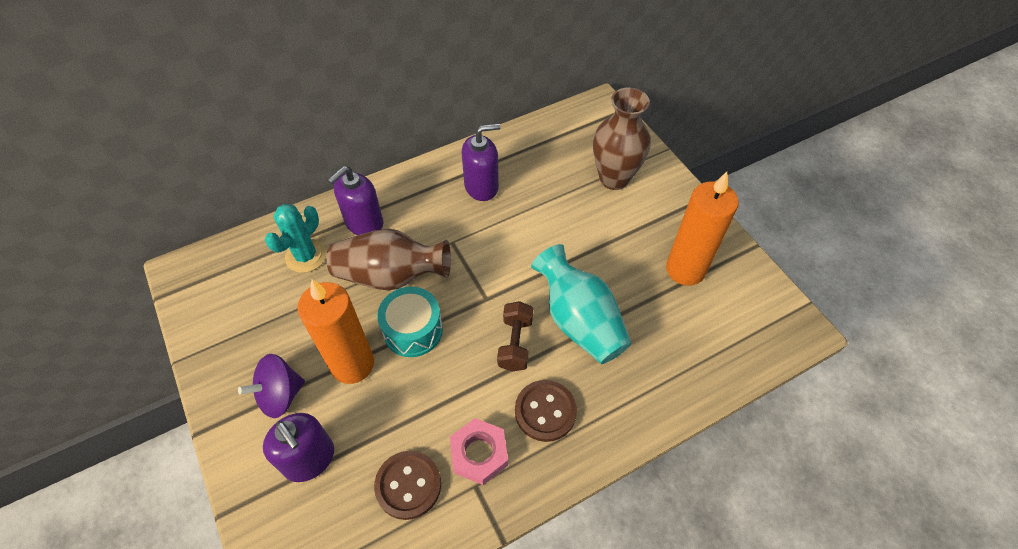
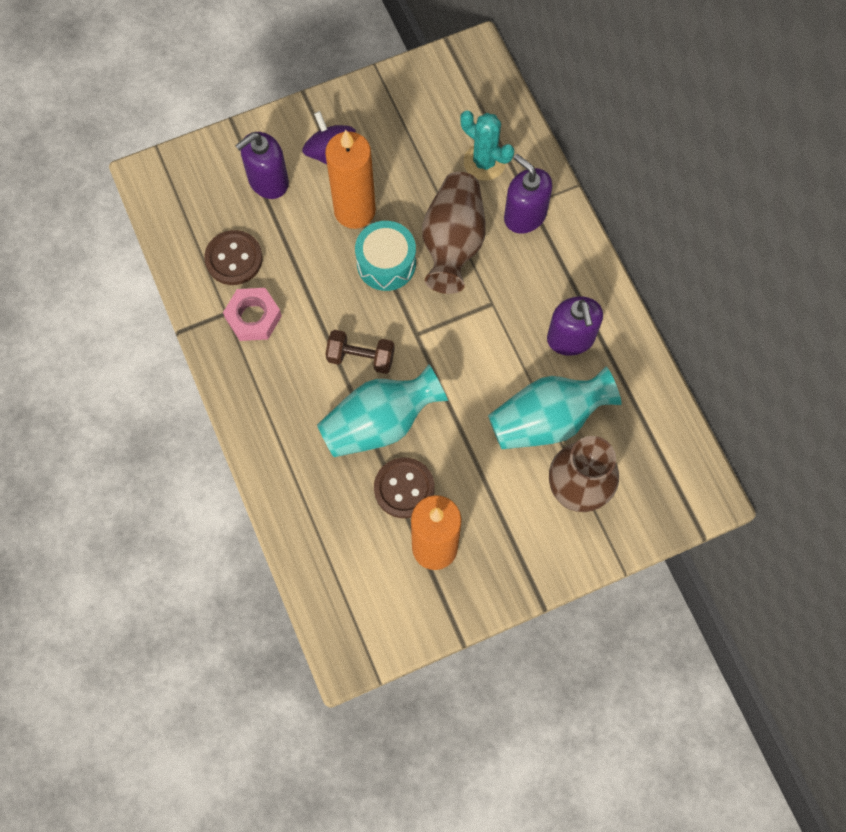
camera: 95 degrees right, 15 degrees up
brown button [515,380,577,442] -> brown button moved to [374,458,435,518]
none -> turquoise vase [488,366,622,449]

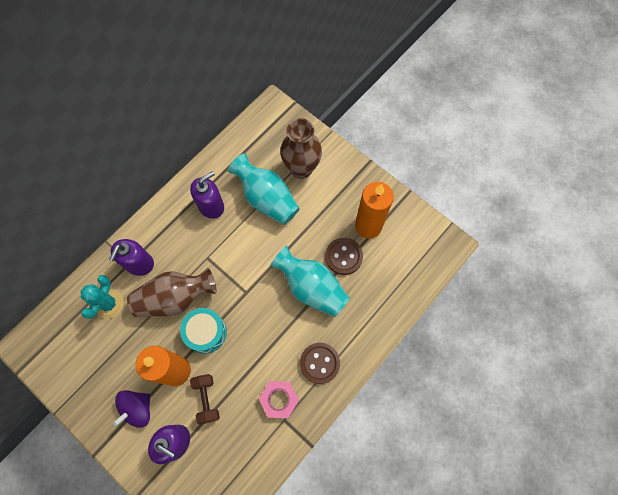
camera: 115 degrees left, 0 degrees up
brown button [204,230,263,285] -> brown button moved to [300,343,340,384]
brown dumbbell [325,330,395,374] -> brown dumbbell moved to [190,374,220,425]

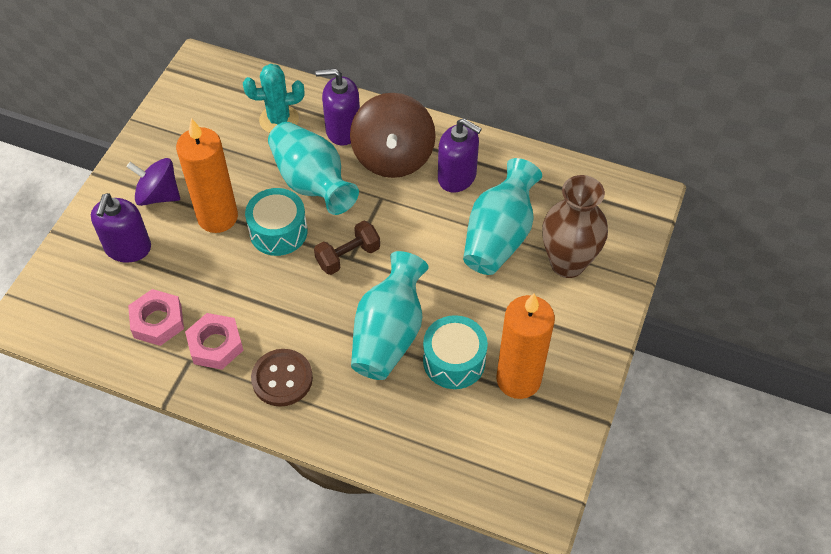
camera: 70 degrees right, 15 degrees down
brown vase [127,268,216,317] -> turquoise vase [268,122,359,215]
brown dumbbell [190,374,220,425] -> brown dumbbell moved to [314,221,380,275]
brown button [325,238,363,275] -> turquoise drum [423,315,488,389]
none -> pink nut [128,289,184,346]
none -> brown spinning top [350,93,436,178]

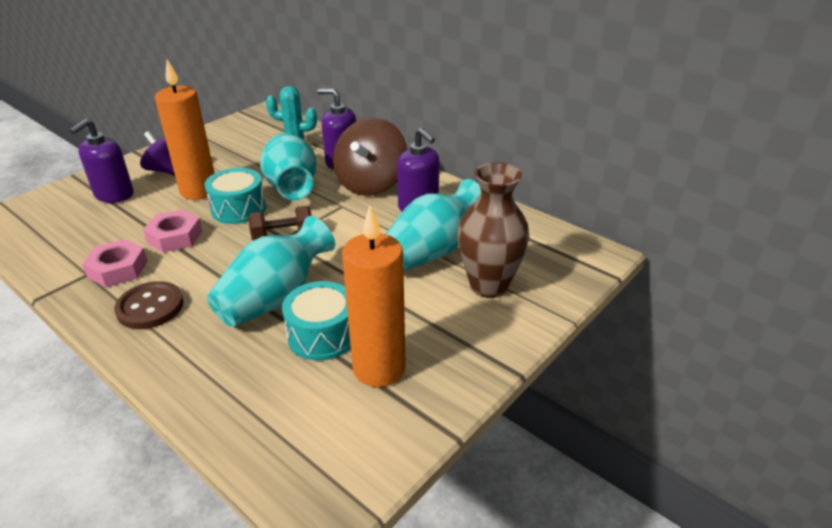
camera: 20 degrees right, 20 degrees down
pink nut [128,289,184,346] -> pink nut moved to [143,209,202,253]

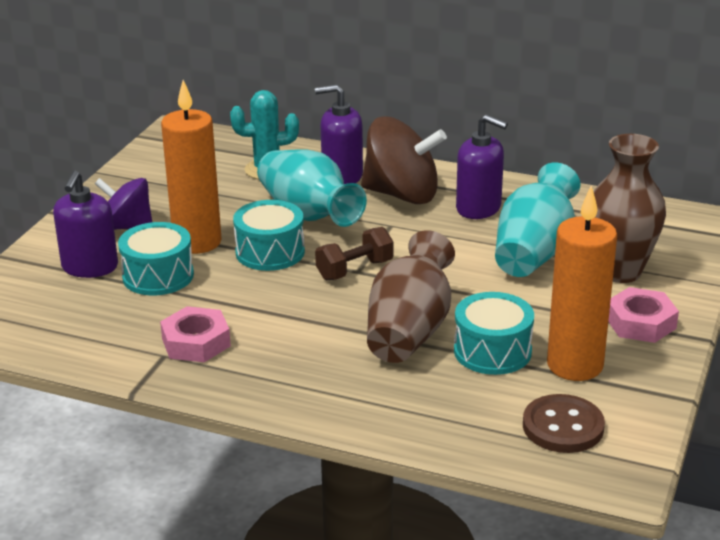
camera: 20 degrees left, 5 degrees down
brown button [114,281,183,329] -> brown button moved to [523,394,605,453]
pink nut [143,209,202,253] -> pink nut moved to [608,287,679,343]
turquoise vase [207,216,335,327] -> brown vase [367,230,455,363]
brown spinning top [333,118,407,196] -> brown spinning top turned 75 degrees counterclockwise [361,117,447,204]
none -> turquoise drum [118,222,194,295]

